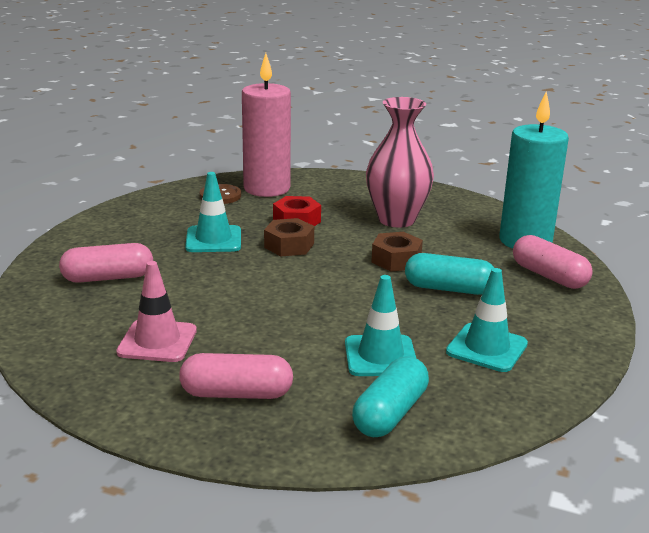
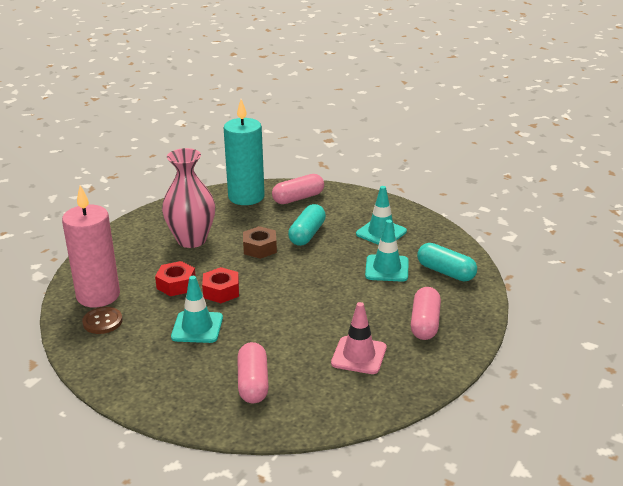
camera: 80 degrees left, 5 degrees up
brown nut [264,218,314,256] -> red nut [202,267,239,303]

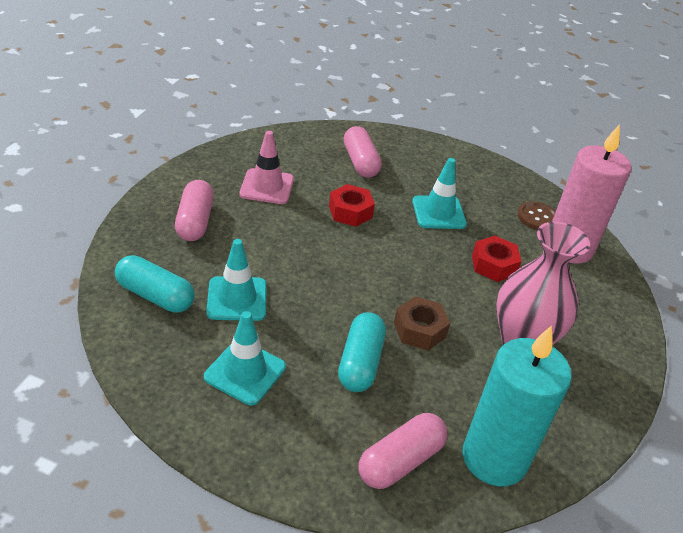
camera: 165 degrees right, 10 degrees up
red nut [202,267,239,303] -> red nut moved to [329,184,375,227]

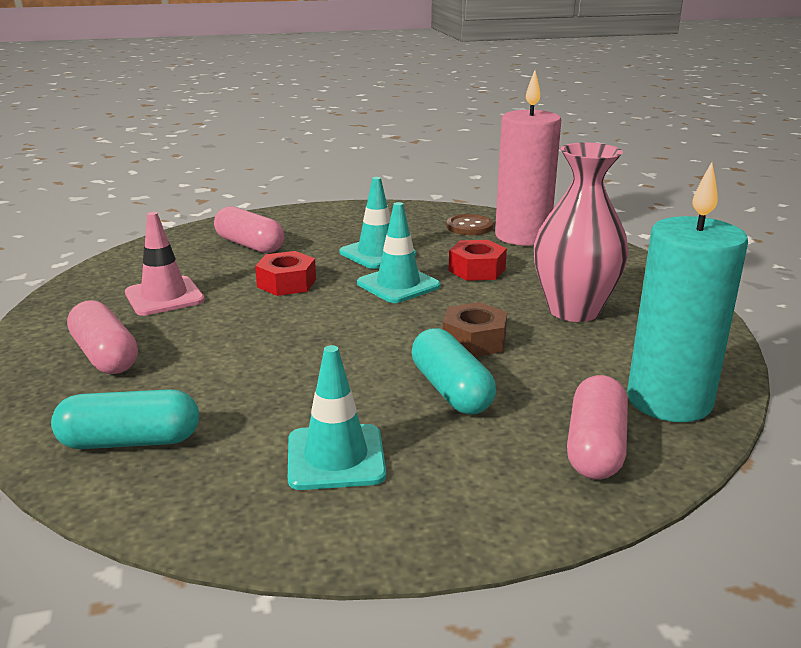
camera: 30 degrees left, 15 degrees down
turquoise traffic cone [206,239,267,321] -> turquoise traffic cone moved to [357,202,441,303]

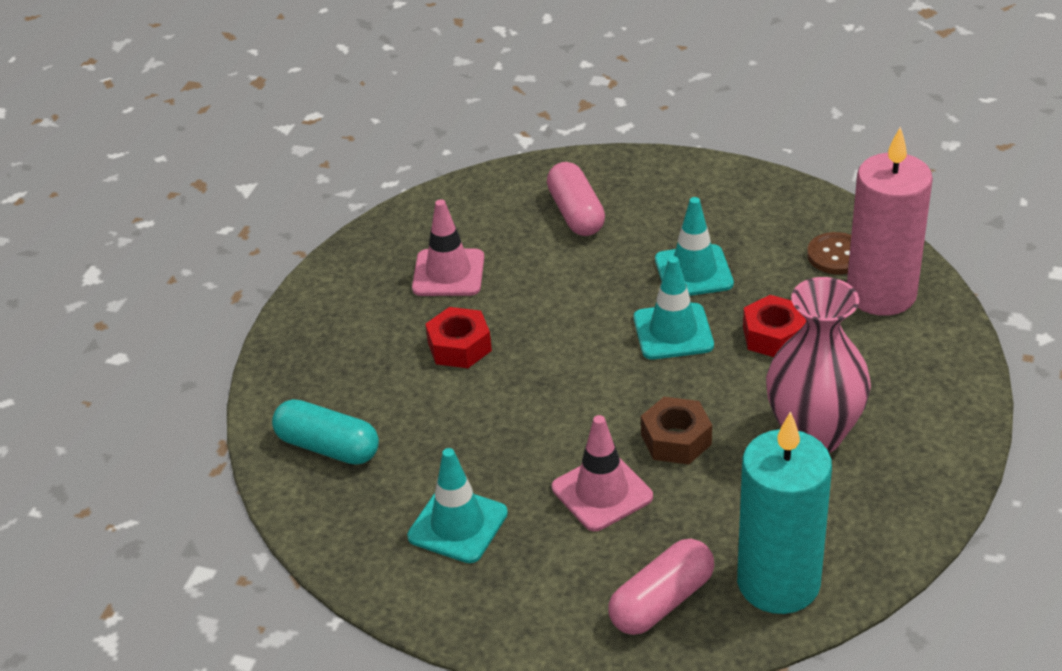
camera: 35 degrees right, 15 degrees up
pink capsule [67,300,138,374] -> none
red nut [255,251,316,296] -> red nut moved to [425,307,492,368]
turquoise capsule [412,328,496,415] -> pink traffic cone [552,415,653,531]

